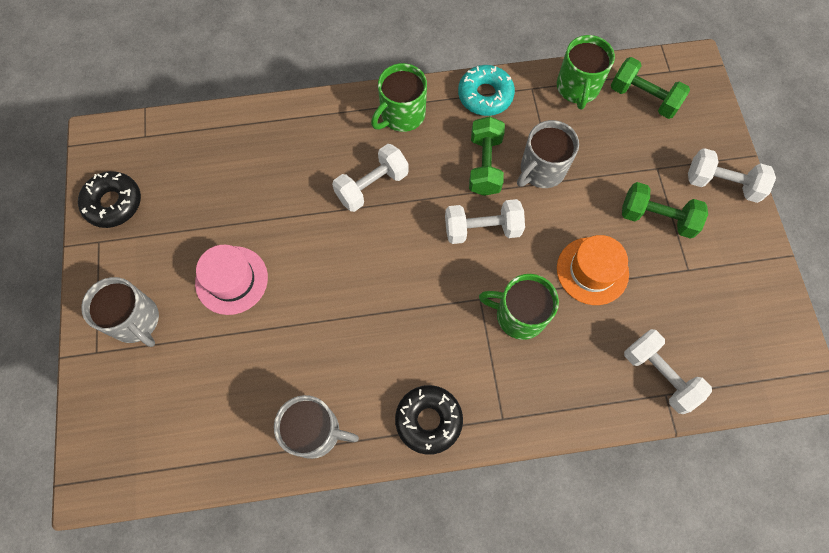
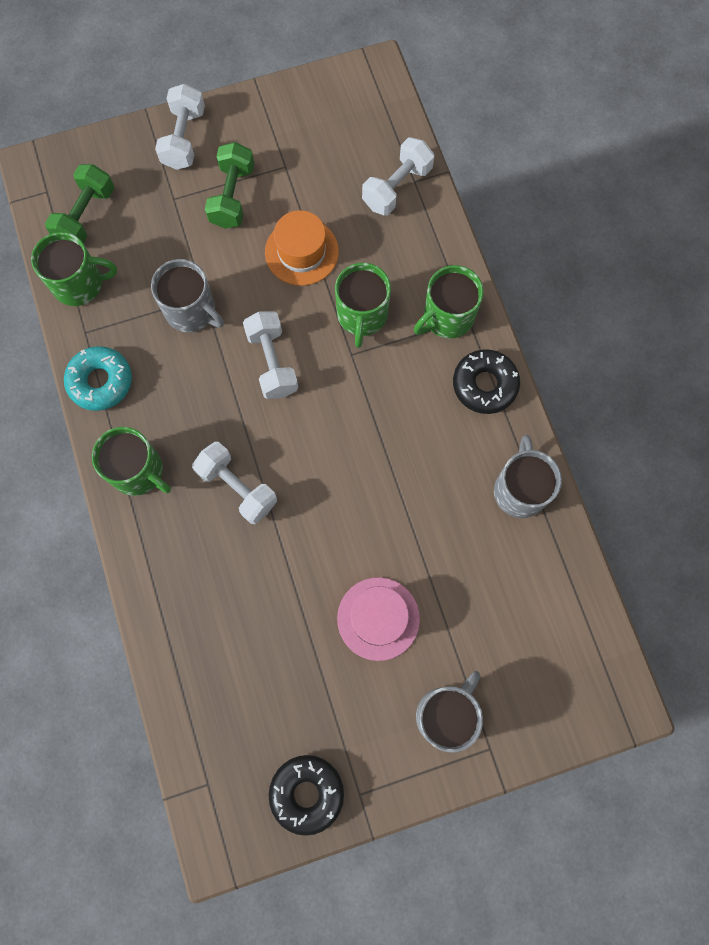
camera: 100 degrees left, 5 degrees up
green dumbbell [469,116,505,196] -> none
none -> green mug [414,265,484,339]

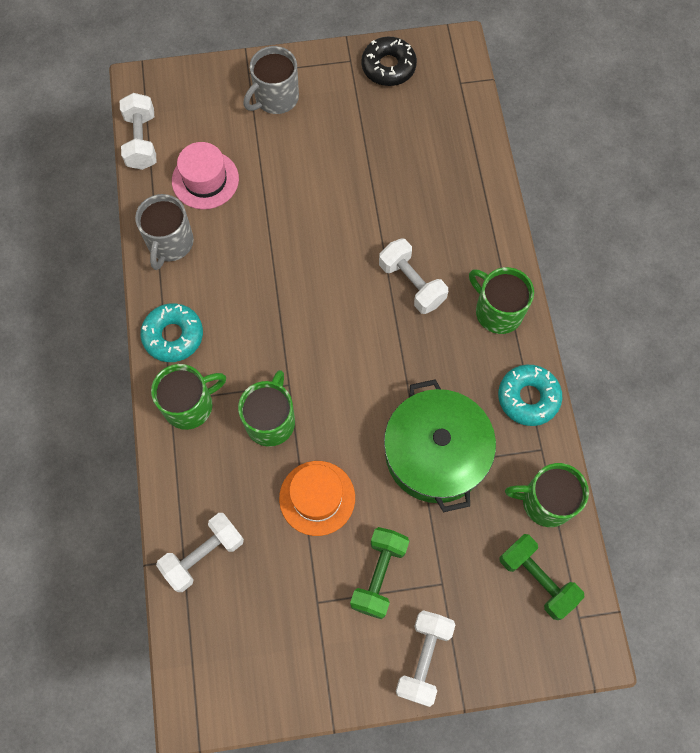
camera: 170 degrees left, 5 degrees down
green dumbbell [45,164,114,243] -> green dumbbell turned 75 degrees counterclockwise [499,534,584,620]
grey mug [151,259,224,333] -> green pot [384,379,496,512]
white dumbbell [243,311,298,399] -> white dumbbell moved to [120,93,157,170]
pink hat [337,577,420,661] -> pink hat moved to [172,142,239,209]
black donut [453,350,520,414] -> turquoise donut [140,303,203,362]

